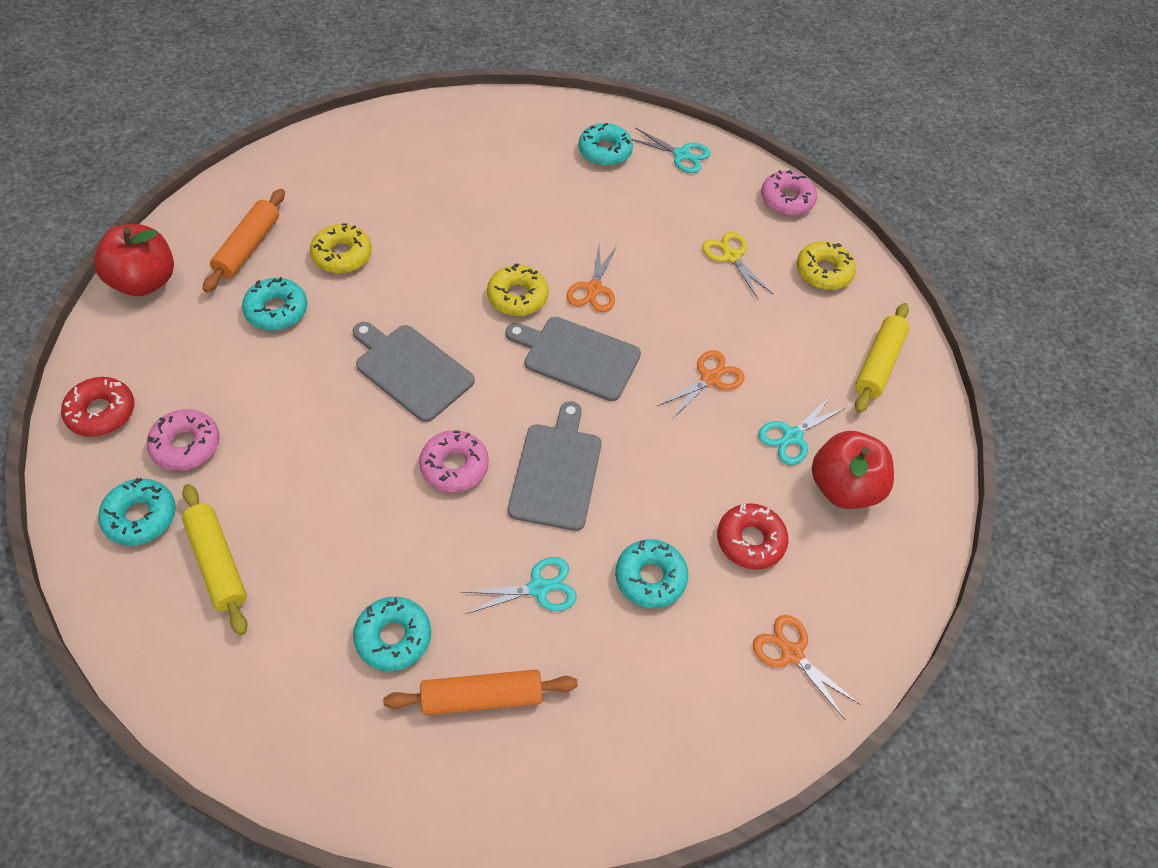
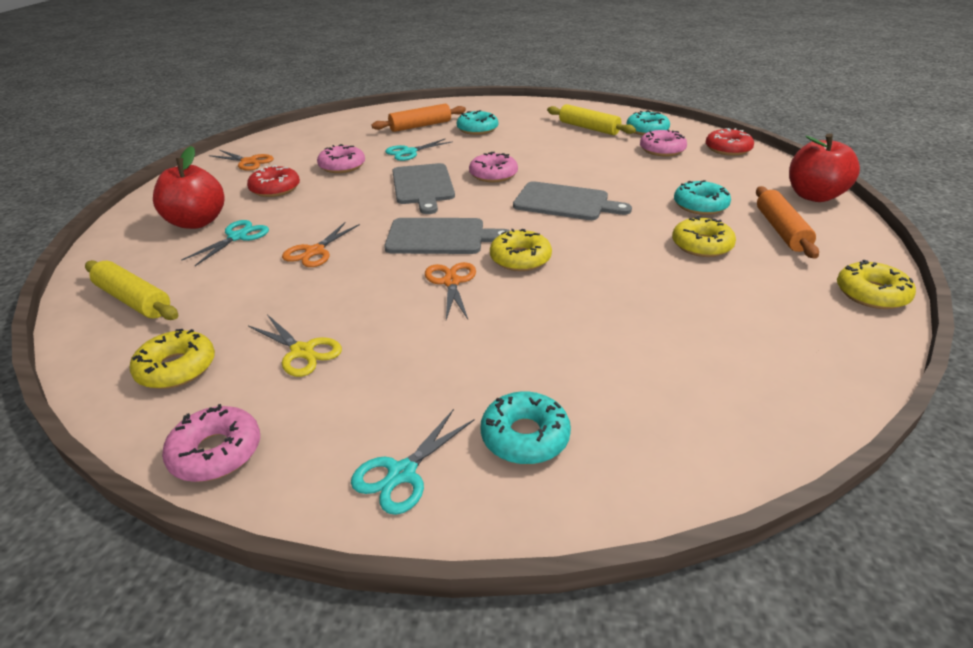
camera: 165 degrees right, 20 degrees down
turquoise donut [615,539,688,608] -> pink donut [317,144,365,173]
turquoise scissors [632,128,711,173] -> turquoise scissors turned 60 degrees counterclockwise [351,409,475,515]
yellow rolling pin [855,303,909,413] -> yellow rolling pin turned 60 degrees counterclockwise [85,260,178,320]
none -> yellow donut [837,260,916,309]

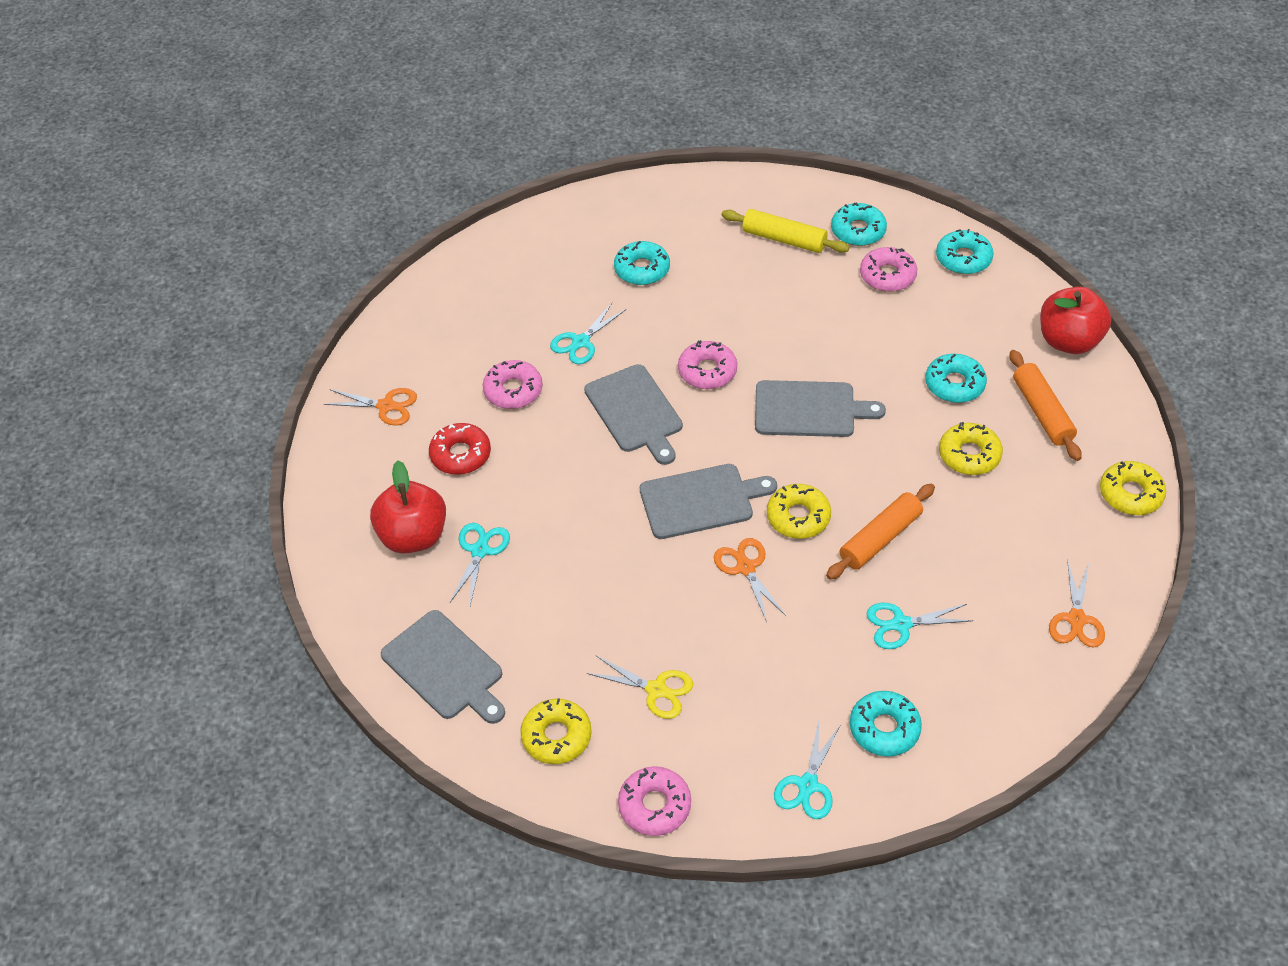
camera: 15 degrees left, 15 degrees up
yellow rolling pin [85,260,178,320] -> grey cutting board [381,610,505,724]
orange scissors [282,222,360,267] -> orange scissors moved to [1049,560,1105,647]
orange rolling pin [372,104,466,132] -> orange rolling pin moved to [826,484,935,580]
red donut [705,128,754,156] -> turquoise donut [936,229,994,274]
none -> turquoise scissors [867,603,974,649]

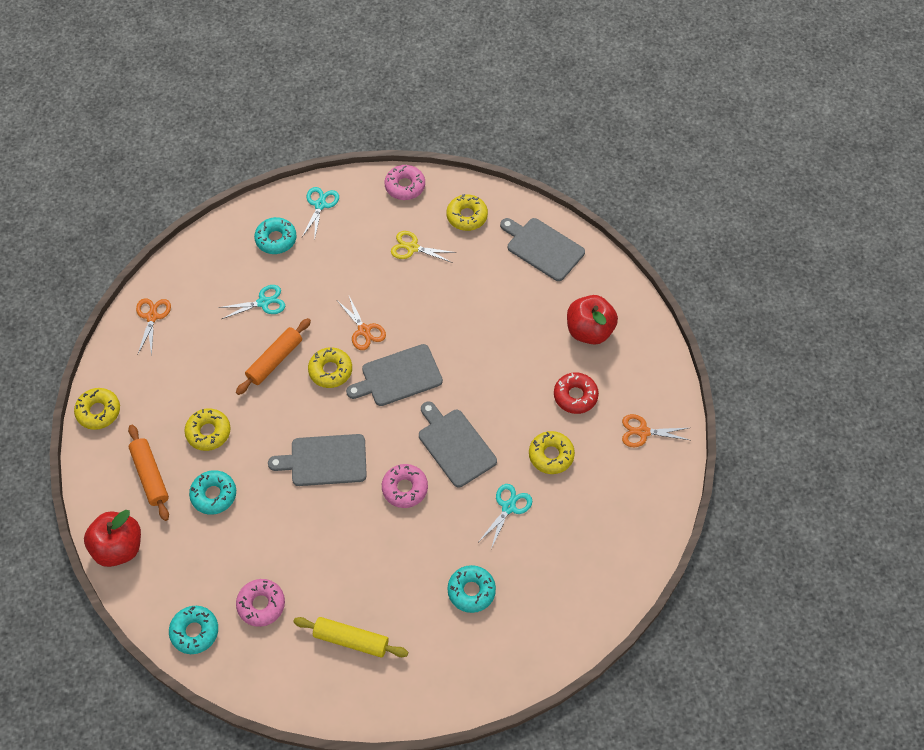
camera: 170 degrees right, 10 degrees up
turquoise scissors [450,523,510,606] -> none
pink donut [483,360,543,409] -> yellow donut [529,431,575,474]
turquoise donut [831,202,887,246] -> none

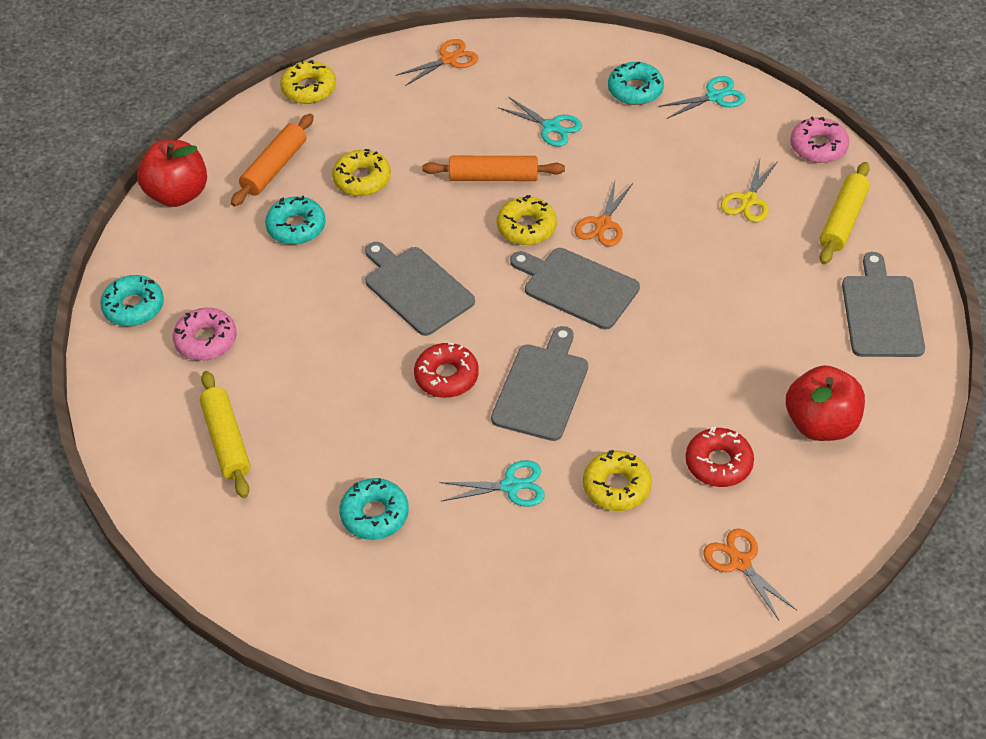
camera: 55 degrees right, 10 degrees down
pink donut [382,464,428,508] -> red donut [414,343,479,398]
yellow scissors [391,231,456,263] -> yellow scissors turned 135 degrees counterclockwise [721,159,778,222]
yellow donut [447,194,488,231] -> yellow rolling pin [819,162,870,264]

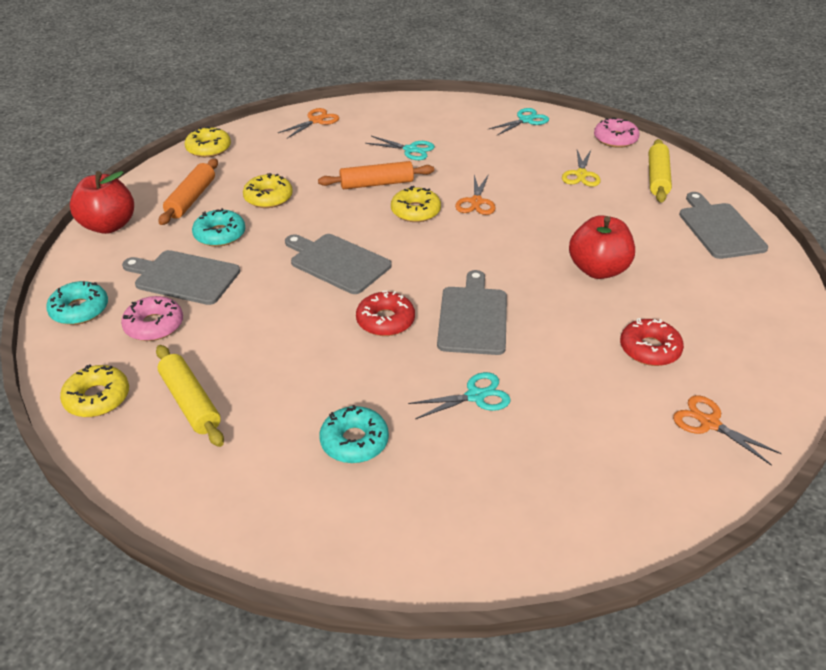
camera: 15 degrees left, 10 degrees down
grey cutting board [510,248,640,329] -> grey cutting board moved to [122,250,240,305]
yellow donut [583,450,652,511] -> yellow donut moved to [60,364,129,417]
turquoise donut [608,62,664,105] -> none
red apple [786,365,865,441] -> red apple moved to [569,215,635,279]

